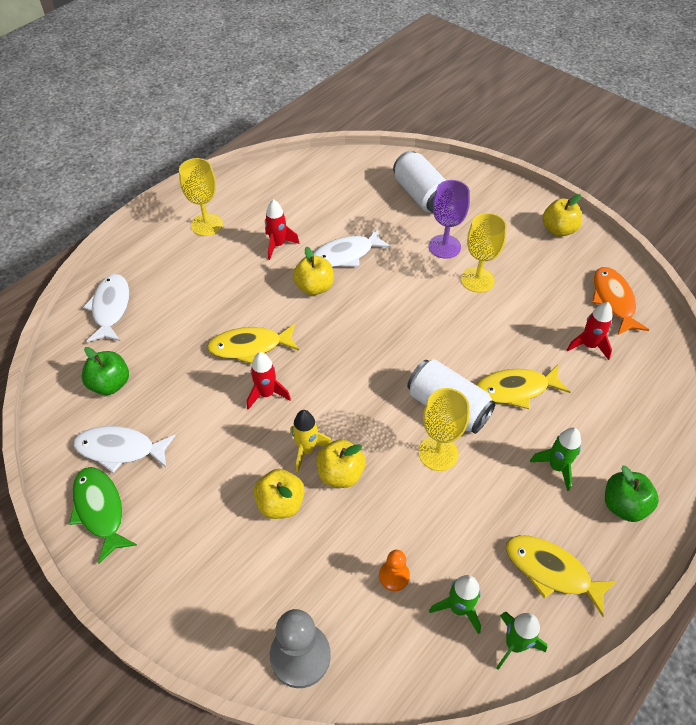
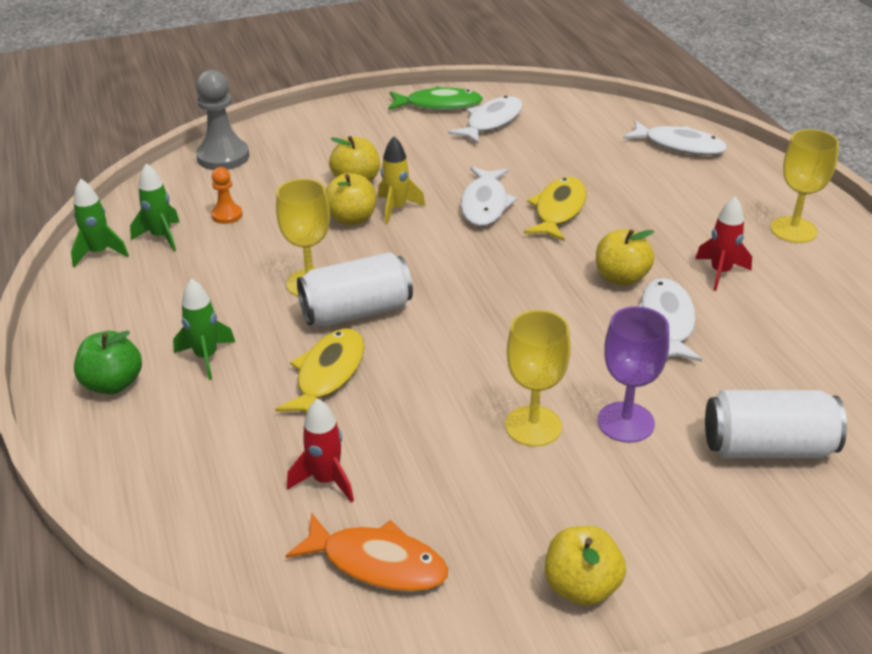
camera: 120 degrees right, 15 degrees down
green apple [81,347,129,395] -> none
red rocket [247,352,291,410] -> white fish [461,167,518,226]
yellow fish [506,535,617,617] -> none

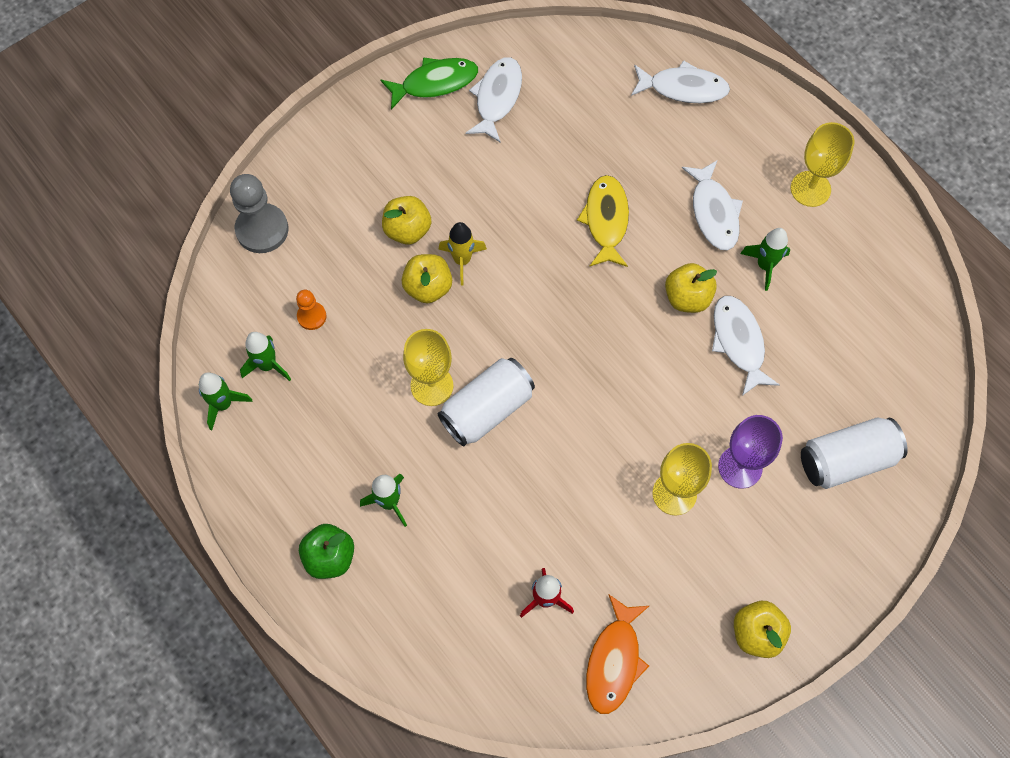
camera: 20 degrees left, 30 degrees up
yellow fish [275,329,364,413] -> none
orange fish [286,513,448,592] -> orange fish turned 105 degrees clockwise [586,594,649,714]
white fish [461,167,518,226] -> white fish moved to [682,161,743,250]
red rocket [695,196,752,291] -> green rocket [740,228,790,291]

